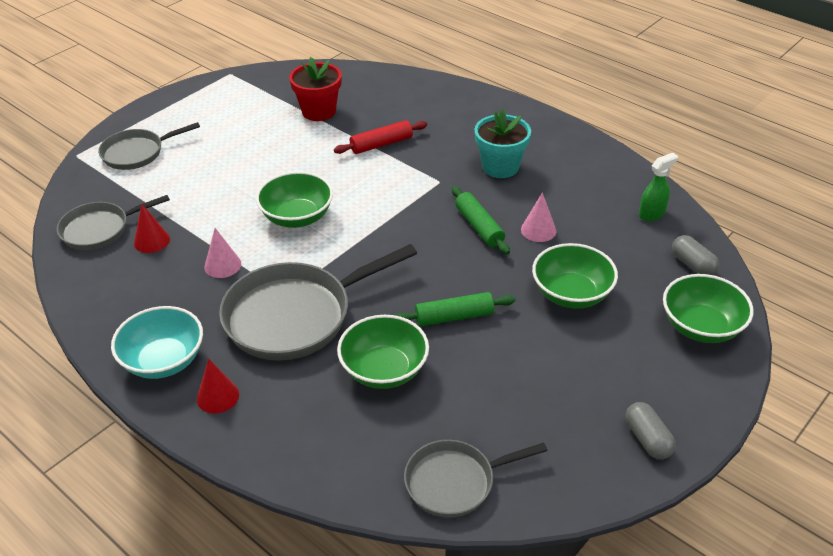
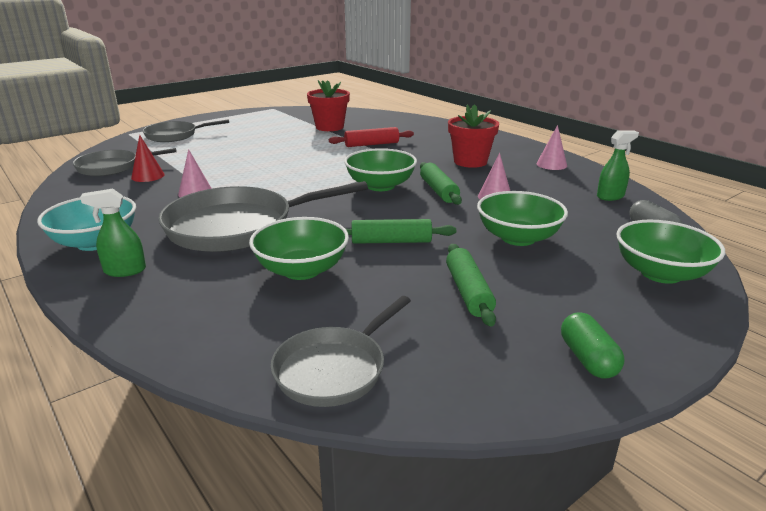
camera: 10 degrees right, 15 degrees down
red cone [197,359,239,413] -> green spray bottle [80,189,146,277]
green bowl [256,171,333,228] -> green bowl moved to [344,148,417,191]
grey pan [404,440,547,518] -> grey pan turned 45 degrees counterclockwise [271,296,411,407]
turquoise flower pot [475,109,531,178] -> red flower pot [448,104,499,168]
grey capsule [625,402,676,459] -> green capsule [561,312,624,379]
none -> green rolling pin [446,244,496,327]
none -> pink cone [537,125,567,170]

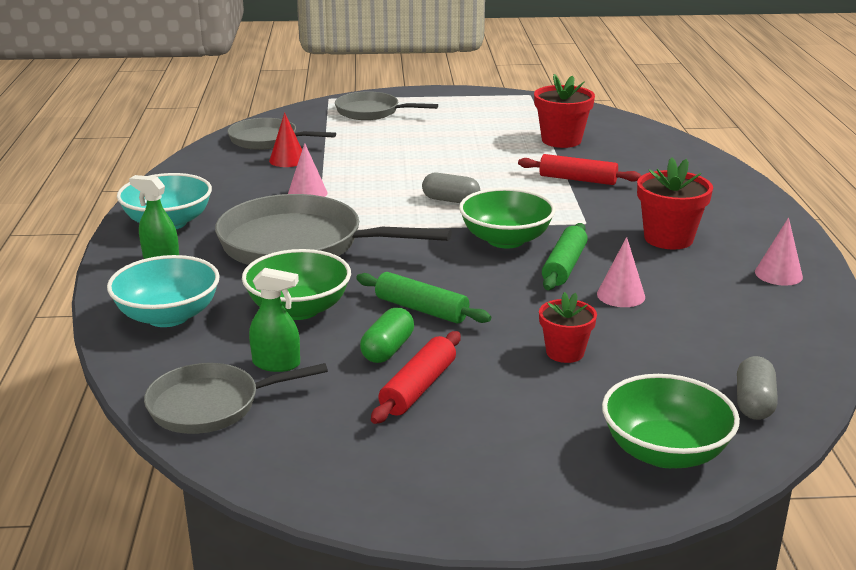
camera: 35 degrees right, 0 degrees up
green rolling pin [446,244,496,327] -> red rolling pin [371,331,461,424]
green bowl [477,191,568,246] -> red flower pot [539,292,597,363]
green capsule [561,312,624,379] -> green capsule moved to [360,308,414,363]
green spray bottle [597,130,639,201] -> green spray bottle moved to [249,268,300,372]
none -> turquoise bowl [107,255,220,327]
none -> grey capsule [422,173,480,203]

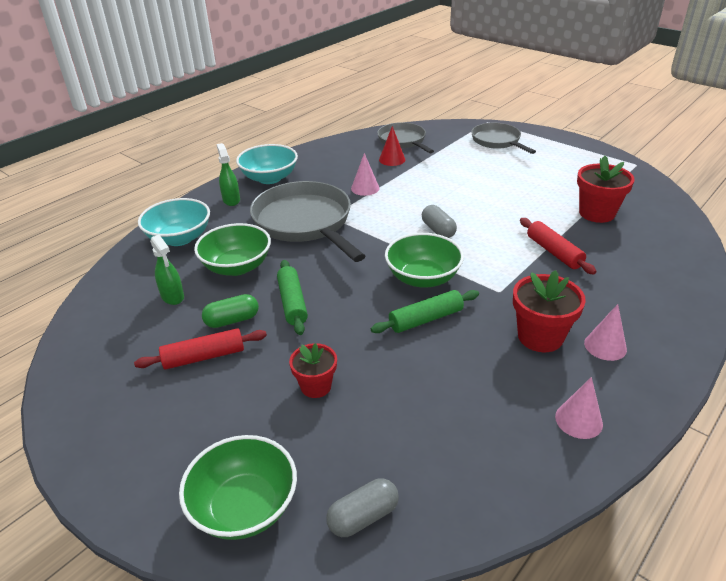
camera: 45 degrees right, 10 degrees up
grey pan [144,363,328,434] -> none
pink cone [597,237,645,307] -> pink cone moved to [584,304,627,361]

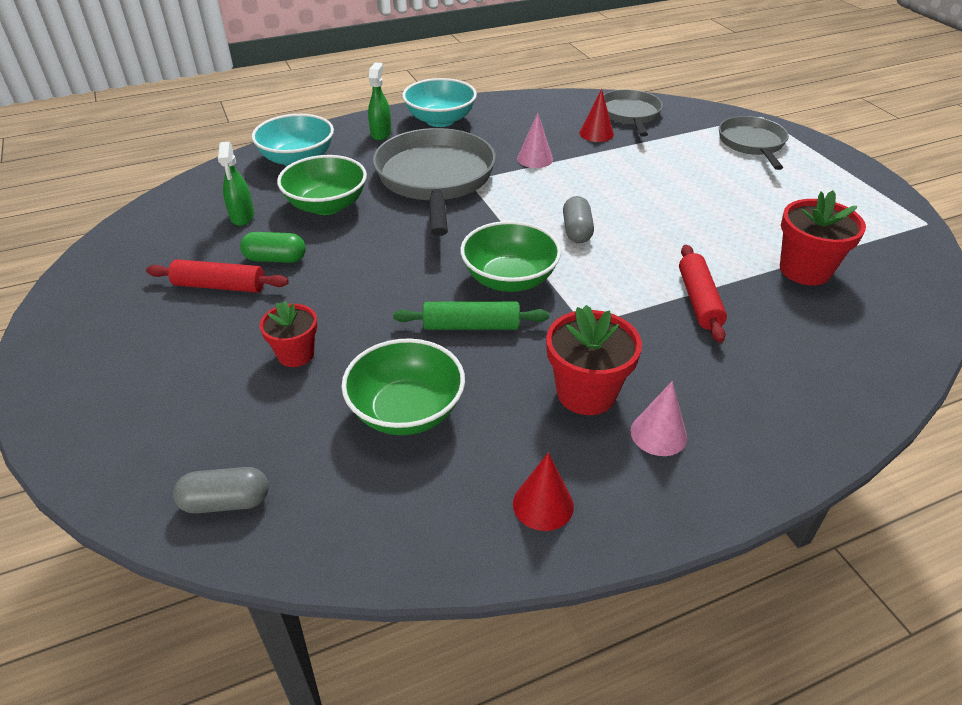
camera: 25 degrees right, 5 degrees up
green bowl [179,435,297,540] -> green bowl moved to [341,338,465,435]
green rolling pin [277,260,308,335] -> none
pink cone [555,377,603,439] -> red cone [513,452,574,531]

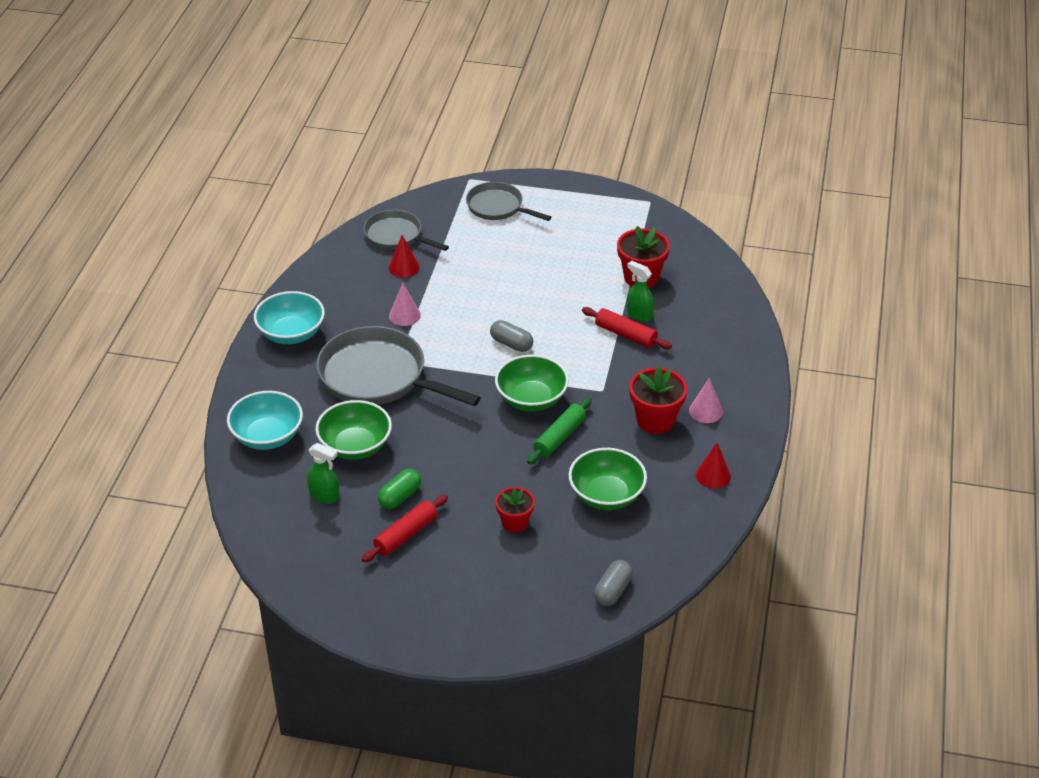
camera: 55 degrees left, 0 degrees up
green spray bottle [368,63,392,141] -> green spray bottle moved to [627,261,654,322]

